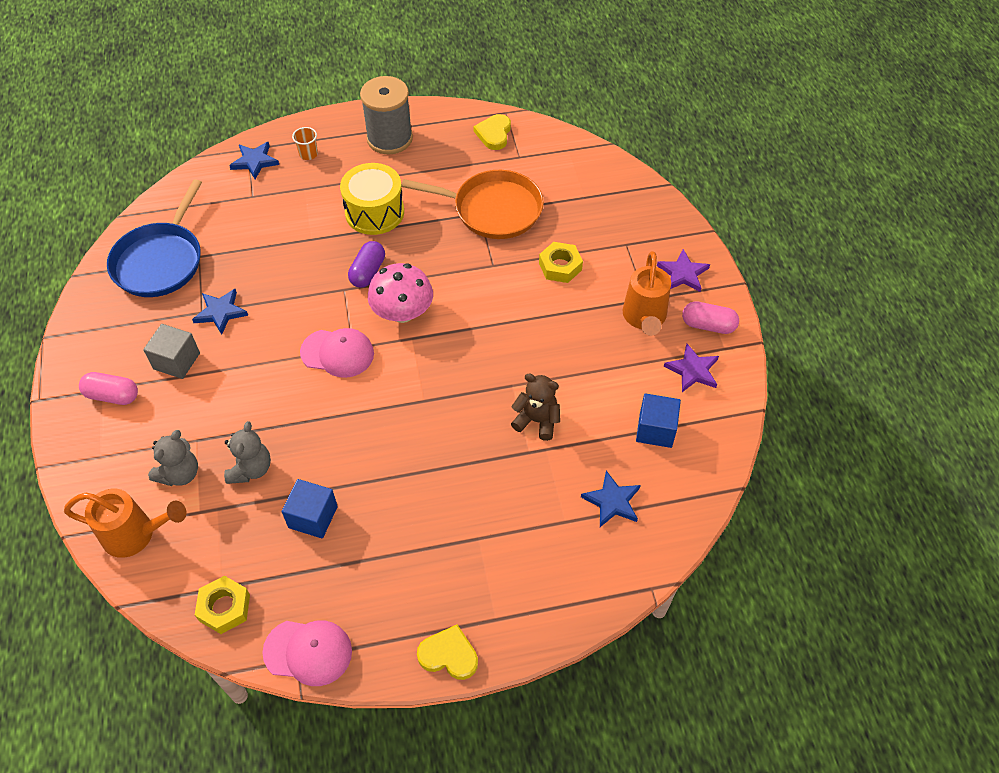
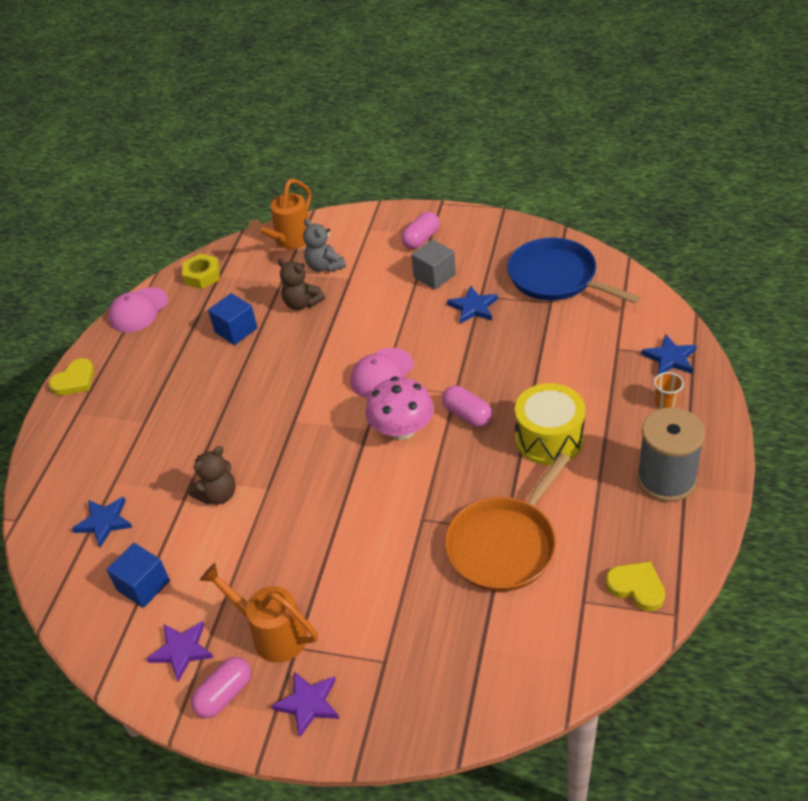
camera: 120 degrees right, 10 degrees down
grey teddy bear [224,421,271,484] -> brown teddy bear [278,258,325,310]
purple capsule [348,241,385,288] -> pink capsule [442,386,492,427]
yellow nut [539,242,583,283] -> none

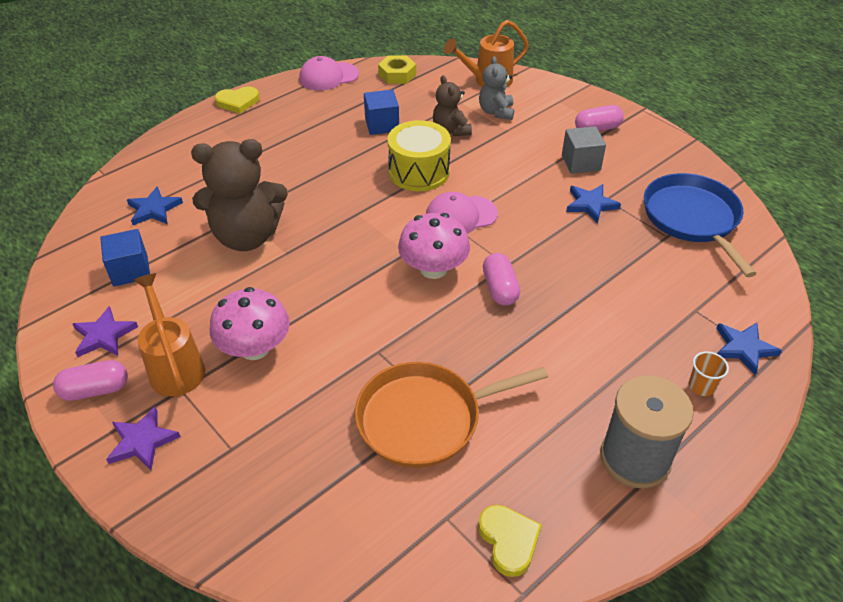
camera: 30 degrees right, 0 degrees up
brown teddy bear [188,446,236,505] -> brown teddy bear [191,139,288,251], size x1.86
yellow drum [515,383,585,465] -> yellow drum moved to [388,120,451,191]
none -> pink mushroom [210,287,290,360]

